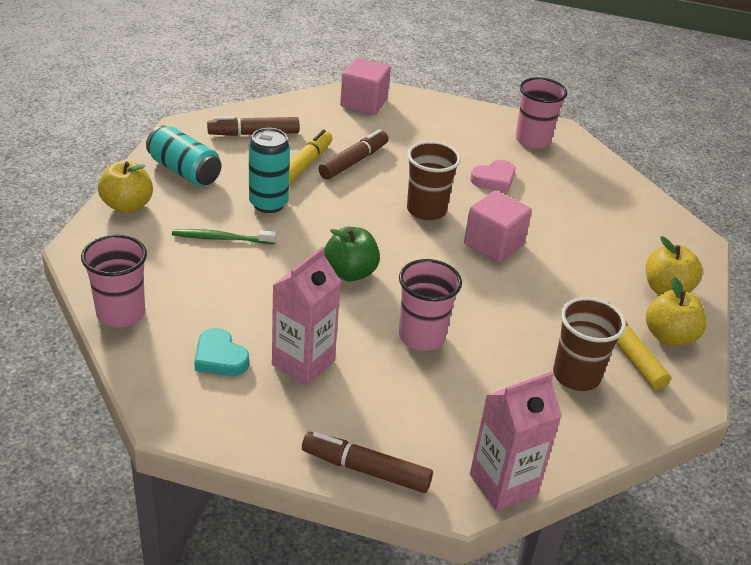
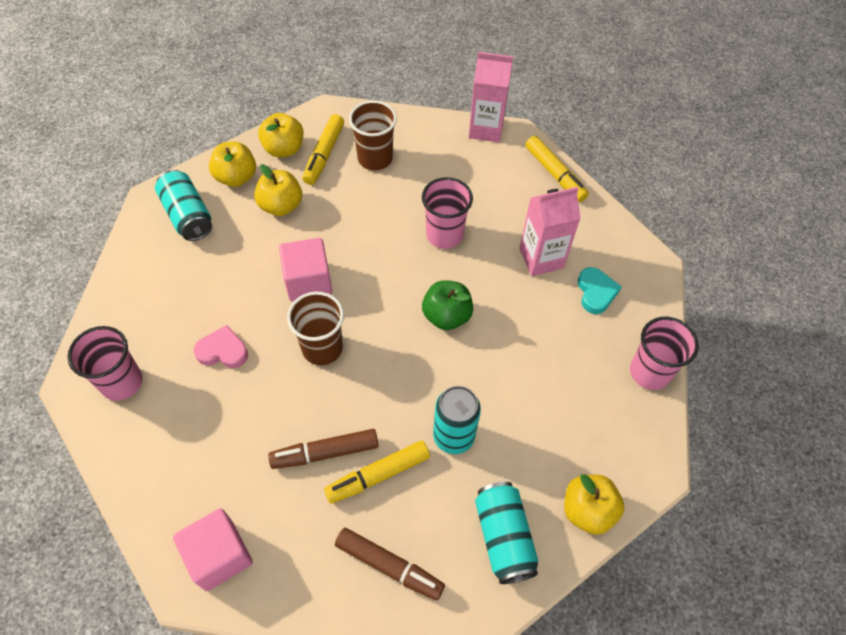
camera: 140 degrees left, 20 degrees up
green toothbrush [172,229,276,244] -> none
brown marker [302,432,433,493] -> yellow marker [525,136,589,202]
none -> turquoise can [155,170,212,241]
none -> yellow apple [254,164,302,216]

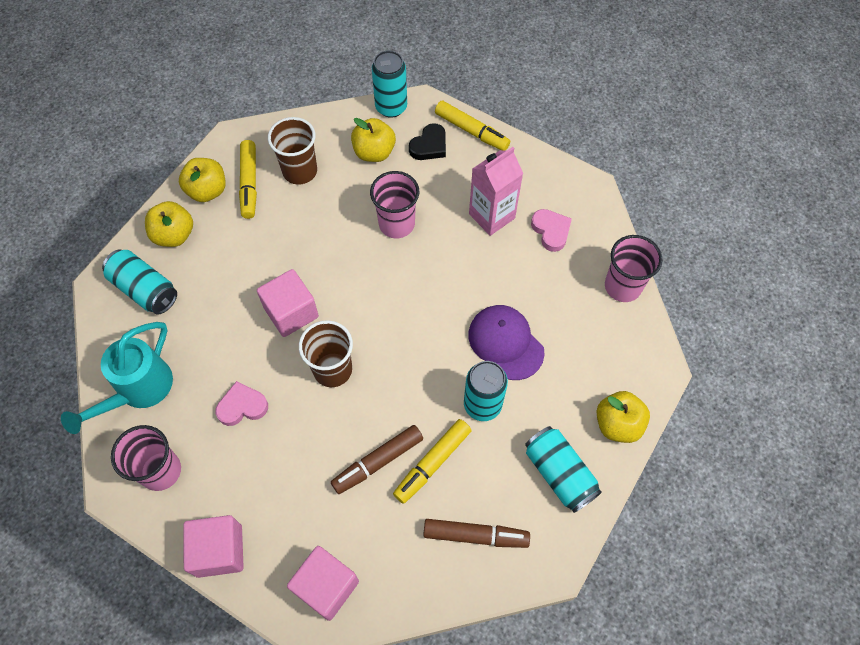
camera: 20 degrees left, 5 degrees up
yellow apple [254,164,302,216] -> yellow apple moved to [351,118,396,162]
green apple [422,280,473,330] -> none
pink carton [469,52,513,143] -> turquoise can [372,50,407,118]
turquoise heart [578,267,621,314] -> pink heart [531,209,572,252]
none -> turquoise watering can [61,322,173,434]
none -> pink cube [183,515,244,578]
none -> black heart [409,123,446,160]
none -> purple cap [468,305,545,380]

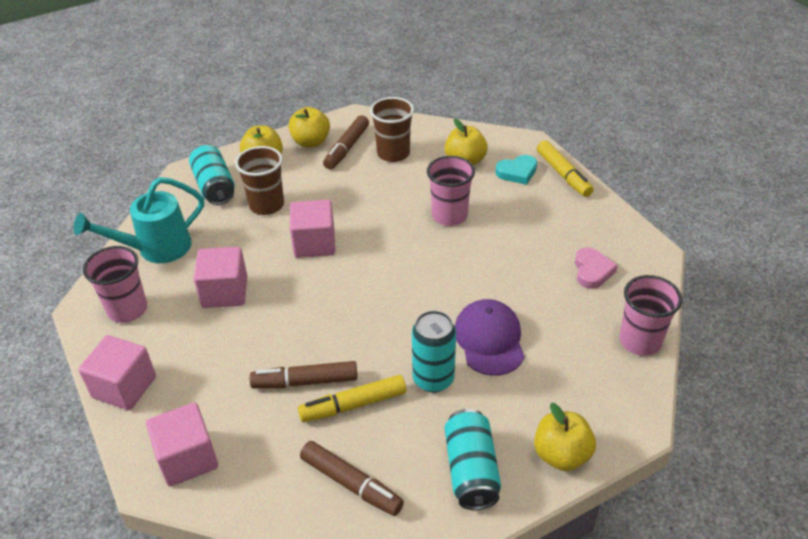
camera: 30 degrees right, 20 degrees down
pink heart [215,381,268,426] -> pink cube [193,247,247,308]
yellow marker [239,140,257,219] -> brown marker [323,115,369,169]
brown cup [299,320,353,387] -> brown cup moved to [235,146,284,215]
turquoise can [372,50,407,118] -> none
black heart [409,123,446,160] -> turquoise heart [496,155,537,185]
pink carton [469,147,523,236] -> none

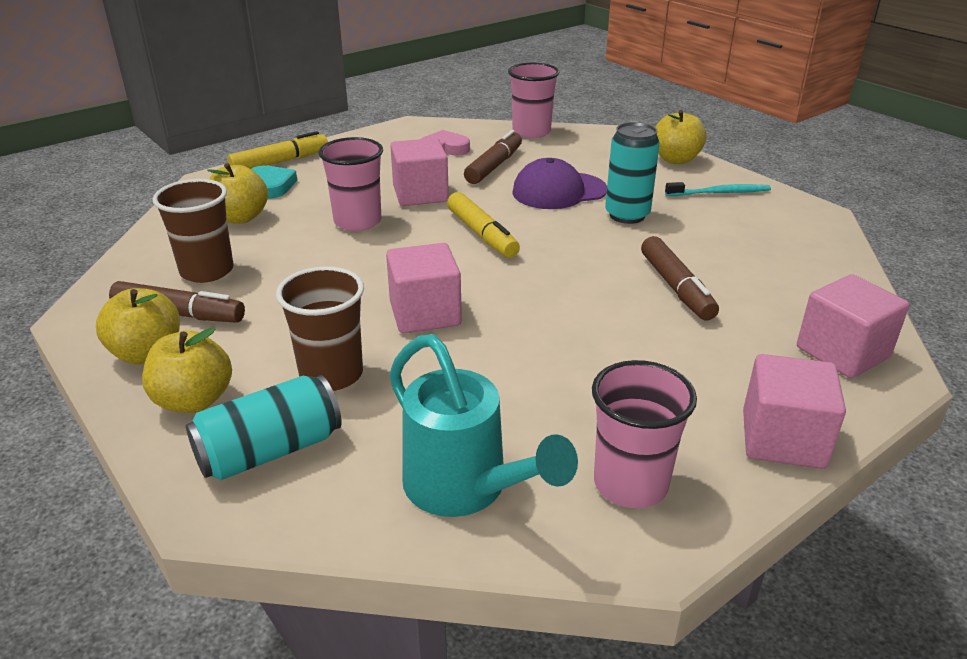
camera: 100 degrees left, 10 degrees down
pink cube [193,247,247,308] -> pink cube moved to [390,138,449,206]
yellow marker [298,375,406,422] -> yellow marker moved to [447,192,520,258]
brown marker [300,441,404,516] -> brown marker moved to [464,130,522,184]
turquoise can [445,409,501,510] -> turquoise toothbrush [665,182,771,196]

